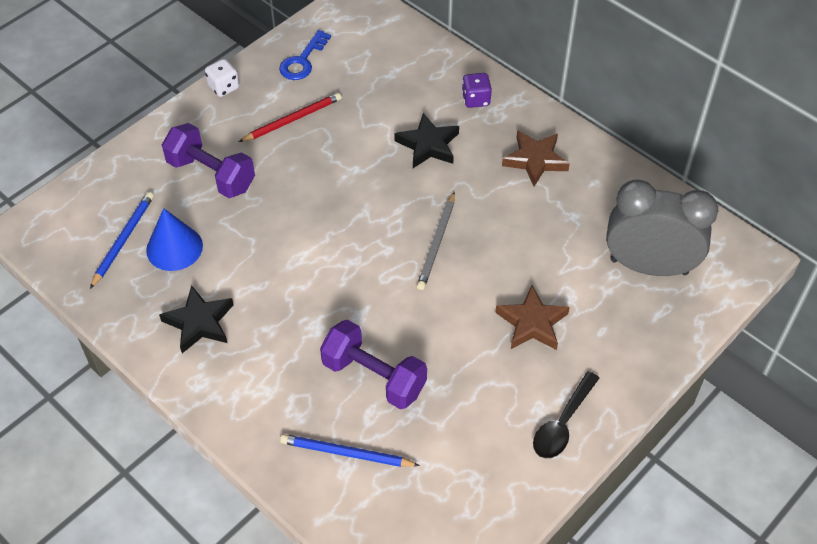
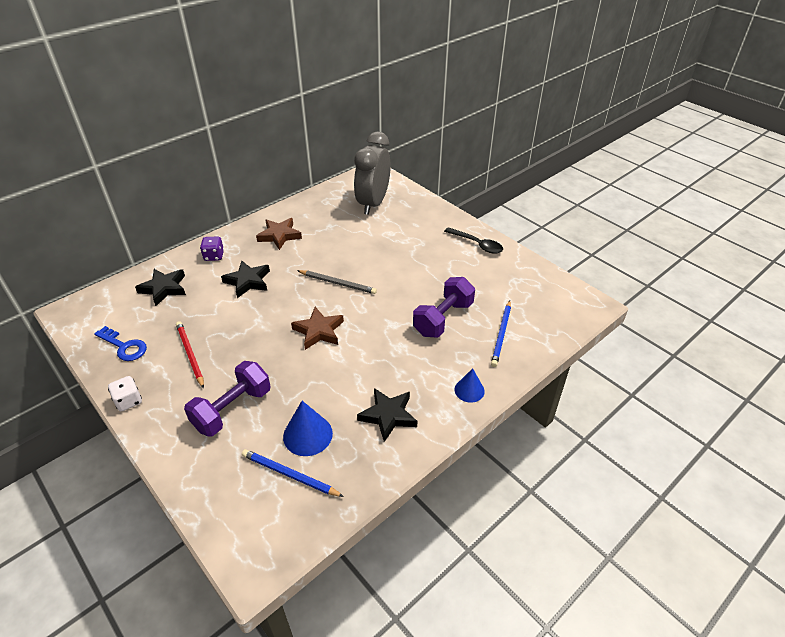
camera: 85 degrees left, 10 degrees down
brown star [495,285,570,350] -> brown star moved to [291,307,344,350]
none -> black star [135,269,186,306]
none -> blue cone [455,368,485,403]

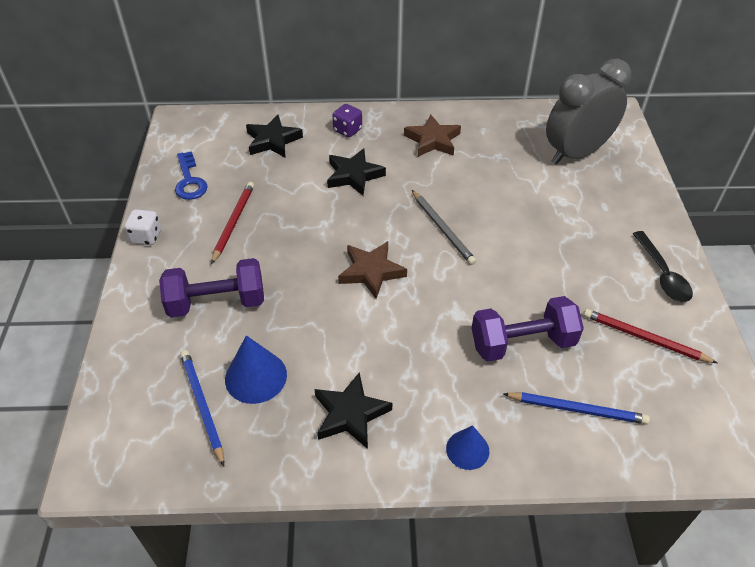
camera: 40 degrees right, 5 degrees up
blue pencil [491,300,511,367] -> blue pencil turned 135 degrees counterclockwise [503,392,650,425]
none -> red pencil [584,309,717,363]

